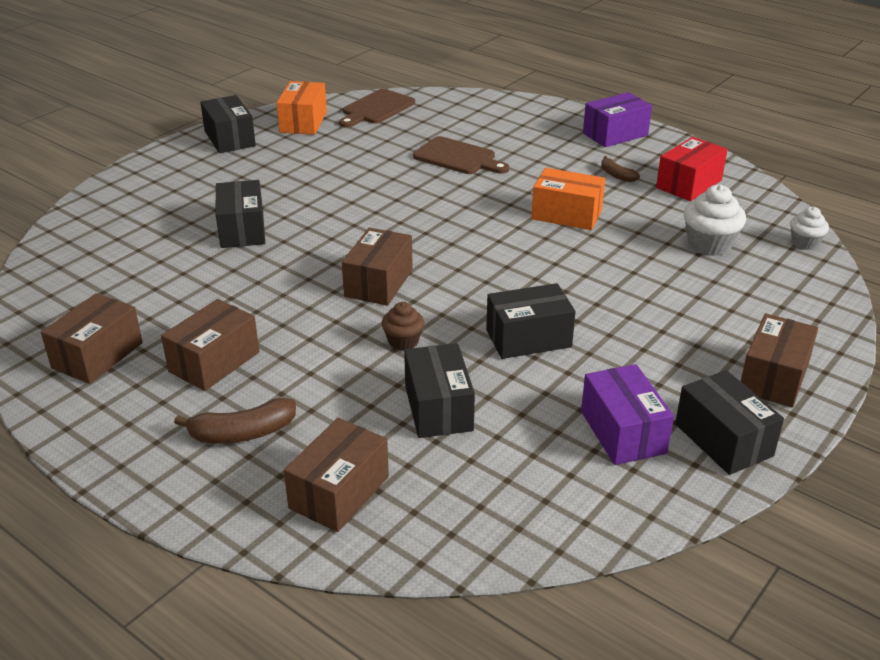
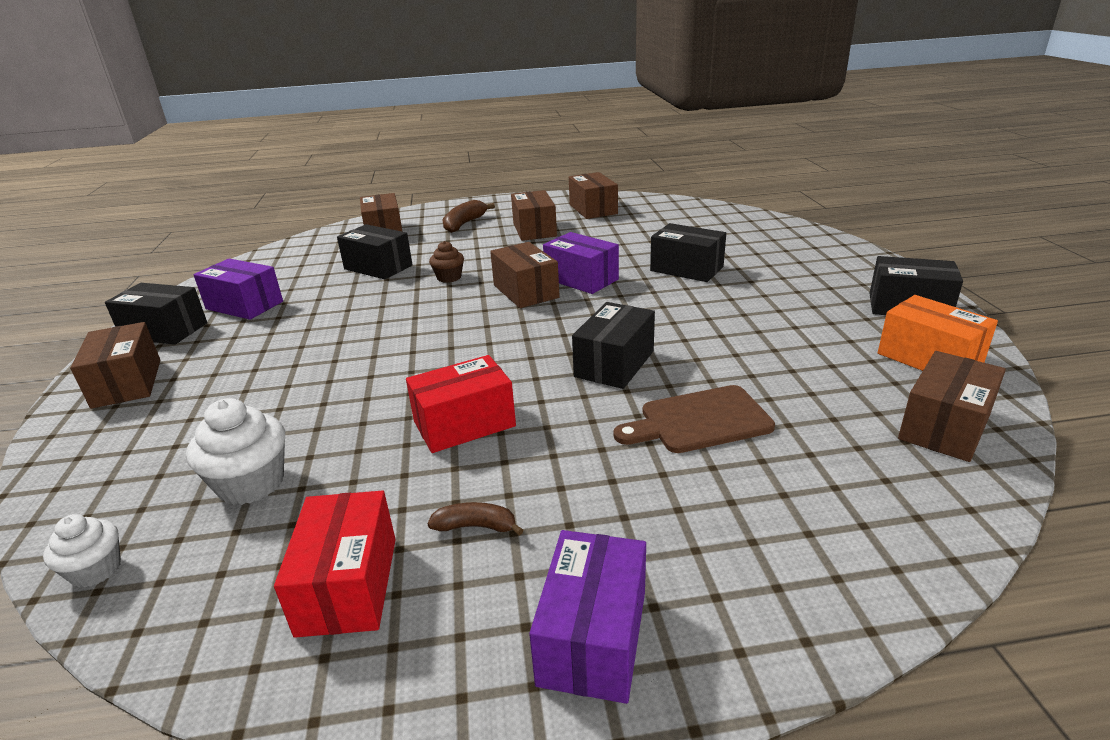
camera: 135 degrees right, 5 degrees down
brown cutting board [339,89,415,128] -> brown box [898,351,1006,462]
black box [486,283,576,359] -> black box moved to [572,302,655,389]
orange box [531,168,605,230] -> red box [406,355,516,453]
none -> purple box [543,232,619,294]

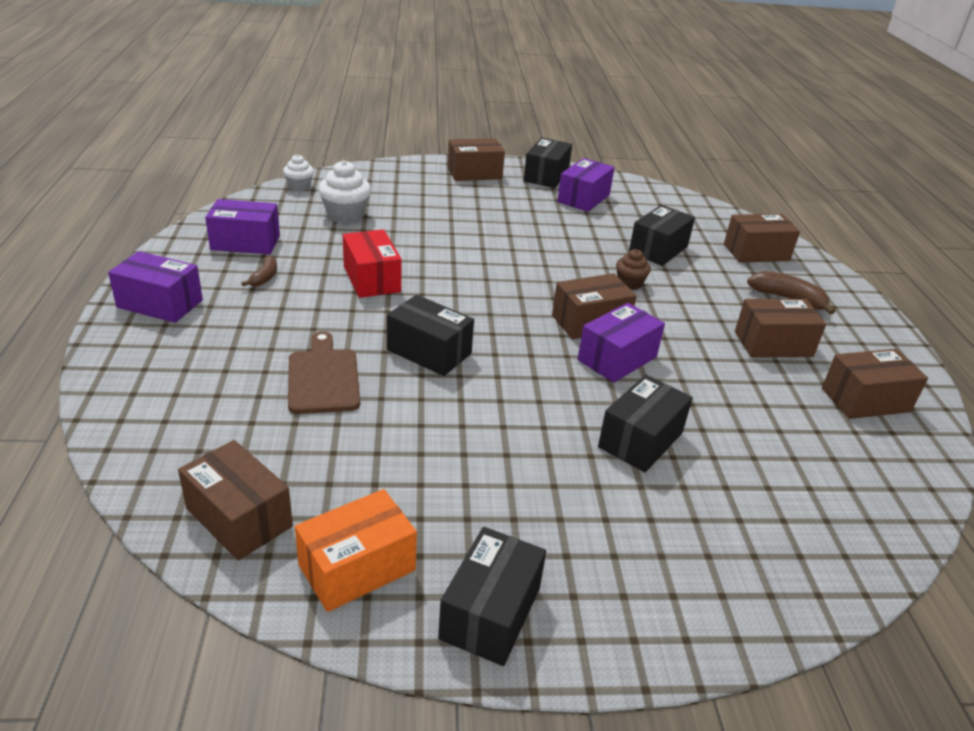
camera: 90 degrees right, 5 degrees up
red box [274,490,396,638] -> purple box [205,199,280,254]

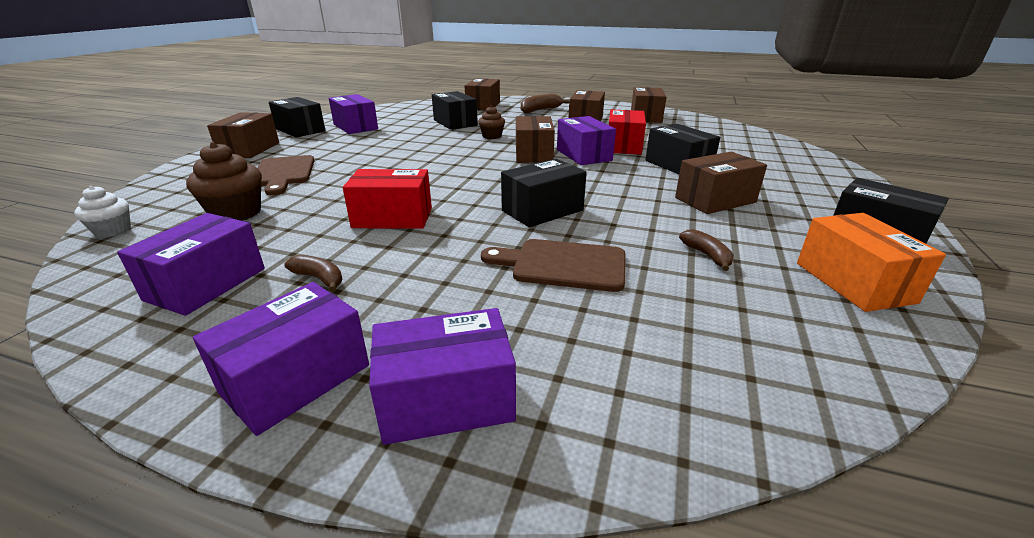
camera: 65 degrees left, 5 degrees down
brown box [178,440,293,560] -> brown box moved to [675,151,767,214]
white cupcake [318,160,371,223] -> brown cupcake [186,142,262,221]
none -> brown cutting board [257,155,315,195]
none -> purple box [369,308,516,445]
none -> red box [609,109,646,155]
none -> brown banana [679,229,734,271]

